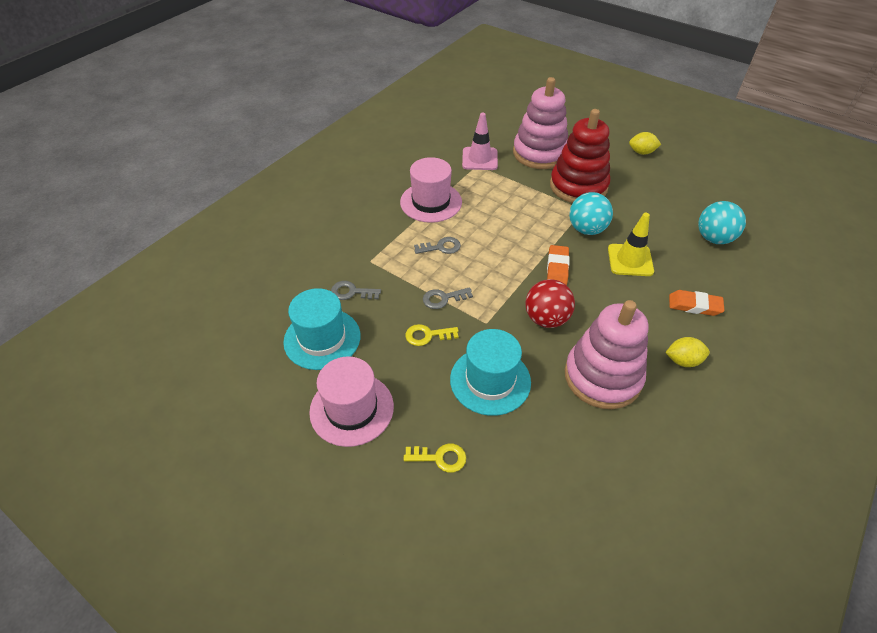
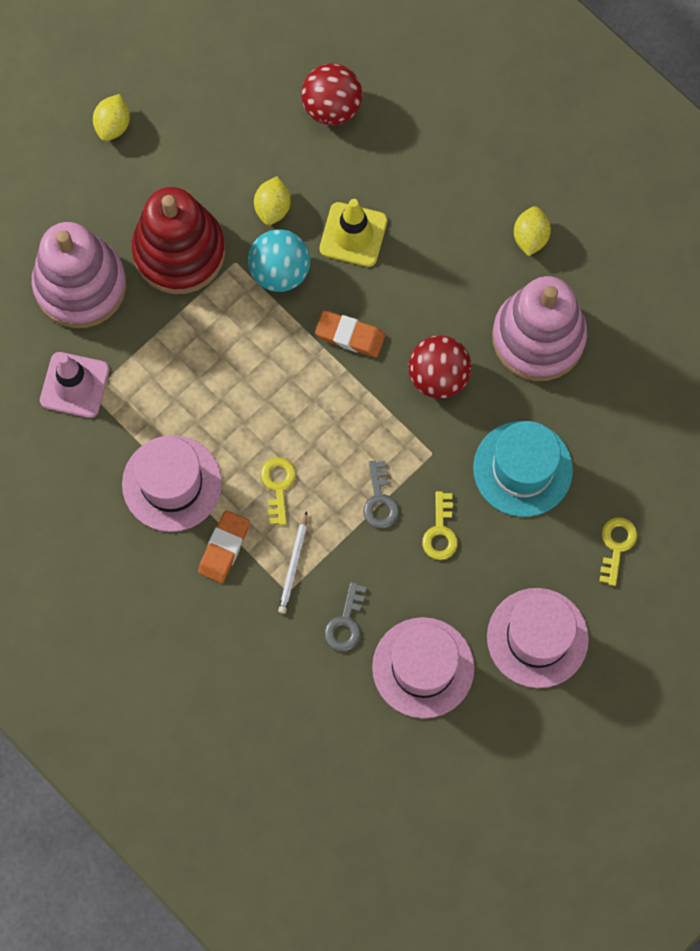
camera: 80 degrees left, 25 degrees up
turquoise hat [283,288,361,370] -> pink hat [372,617,474,719]
grey key [414,237,461,254] -> yellow key [261,457,296,525]
orange eraser [669,290,725,316] -> orange eraser moved to [198,510,250,583]
turquoise ball [698,201,746,244] -> red ball [301,63,362,125]
none -> yellow lemon [254,176,291,225]
none -> white pencil [278,511,307,614]

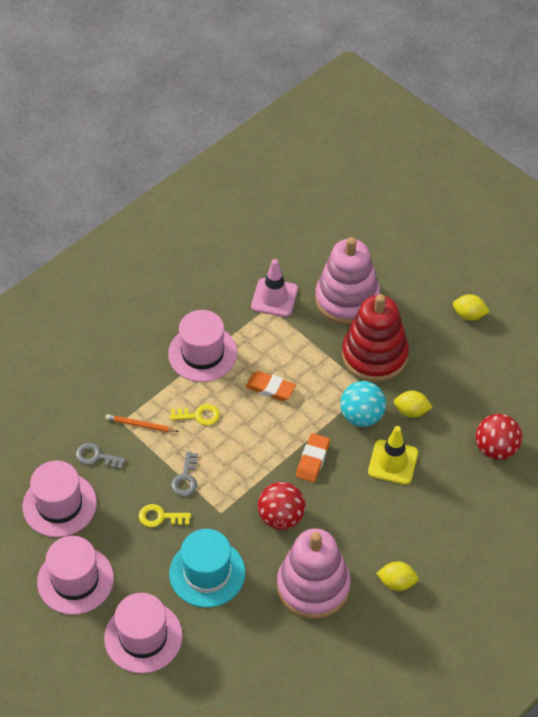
camera: 90 degrees right, 20 degrees down
orange eraser [198,510,250,583] -> orange eraser moved to [245,371,296,401]
white pencil [278,511,307,614] -> orange pencil [105,414,179,432]
grey key [363,461,399,528] -> grey key turned 75 degrees counterclockwise [171,452,198,496]
yellow key [599,517,637,586] -> pink hat [104,593,183,673]

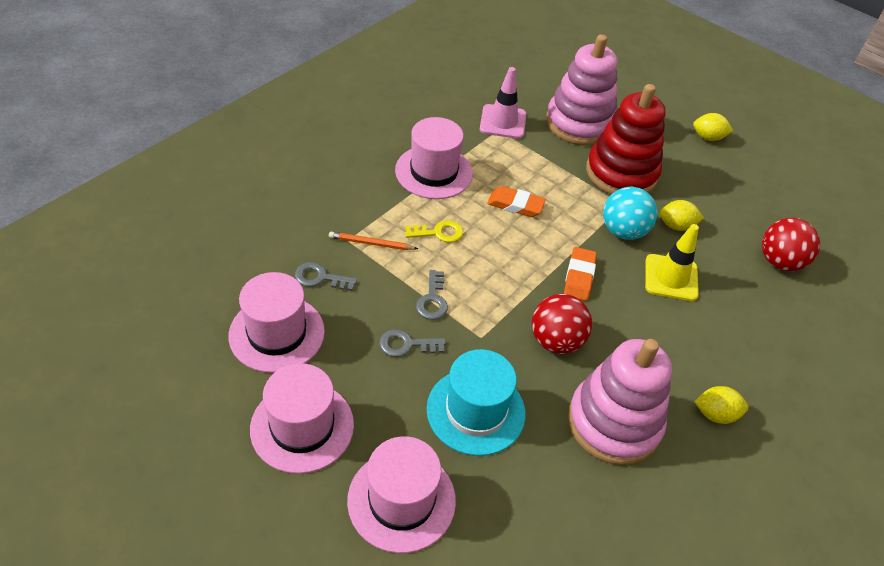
camera: 10 degrees left, 5 degrees down
yellow key [139,504,191,527] -> grey key [379,329,446,357]

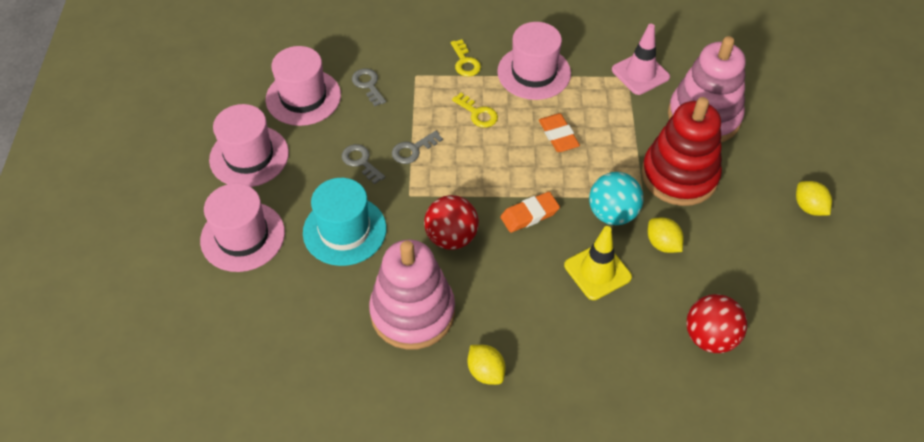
camera: 55 degrees right, 5 degrees up
orange pencil [329,232,418,250] -> none
none -> yellow key [451,39,481,77]

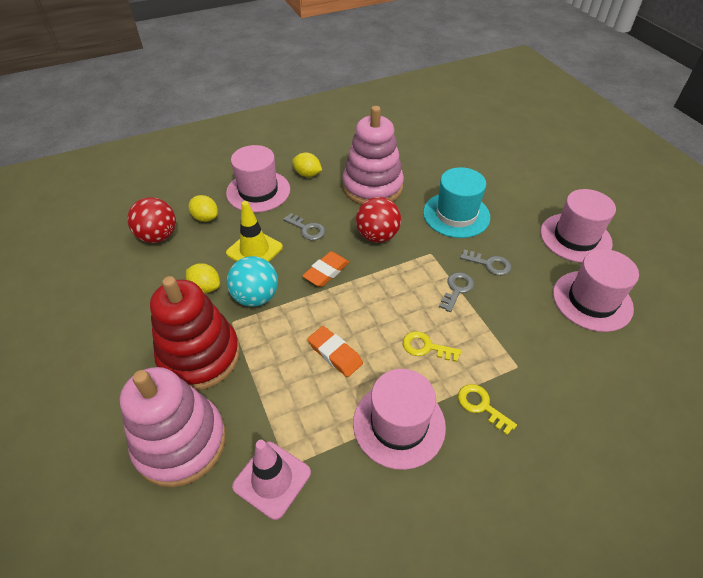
camera: 155 degrees right, 5 degrees down
pink hat [200,183,285,272] -> pink hat moved to [226,145,290,212]
grey key [352,68,386,106] -> grey key moved to [283,213,325,240]
yellow lemon [796,181,832,216] -> yellow lemon moved to [189,195,218,222]

